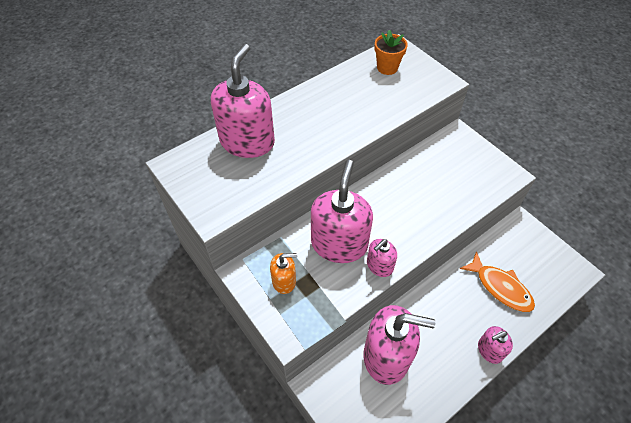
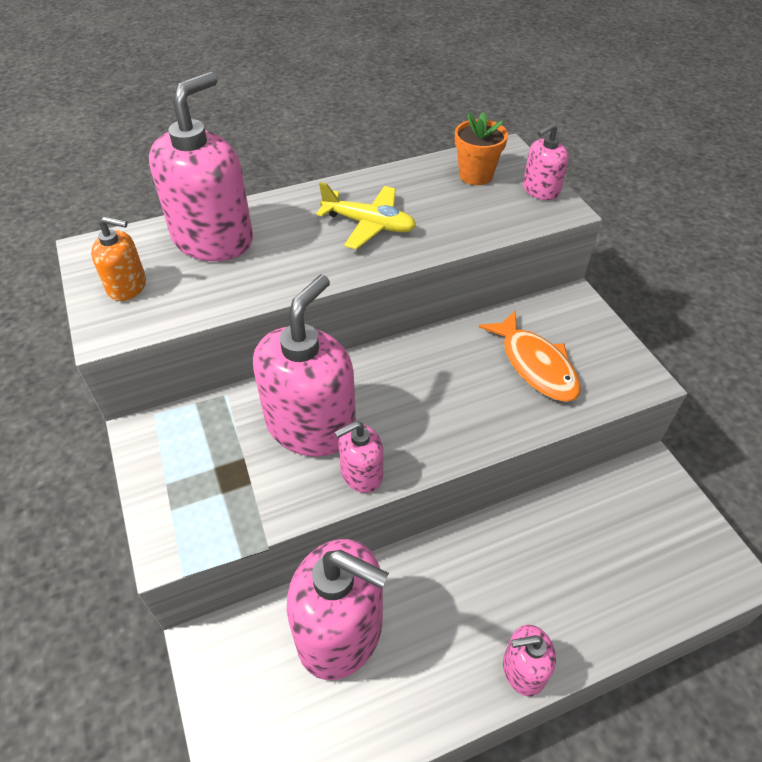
camera: 15 degrees right, 5 degrees down
orange soap dispenser [270,253,297,294] -> orange soap dispenser moved to [91,216,146,301]
orange fish [460,251,535,312] -> orange fish moved to [479,310,581,402]
none -> yellow plane [316,182,416,249]
none -> pink soap dispenser [523,123,569,200]

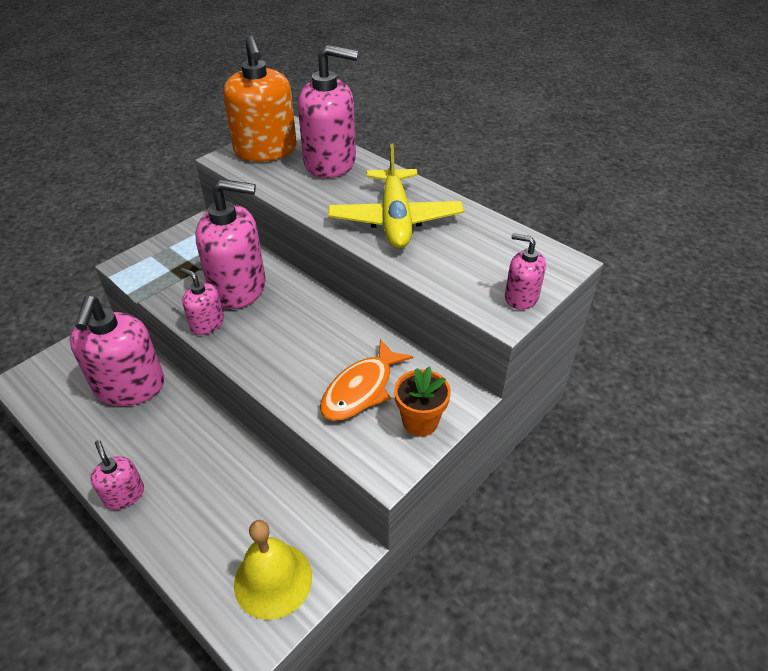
camera: 65 degrees right, 5 degrees down
orange soap dispenser [91,216,146,301] -> orange soap dispenser [223,36,297,162], size x2.00
yellow plane [316,182,416,249] -> yellow plane [328,144,464,248], size x1.54
orange flower pot [455,112,508,185] -> orange flower pot moved to [394,367,451,436]
none -> yellow bell [234,520,312,620]

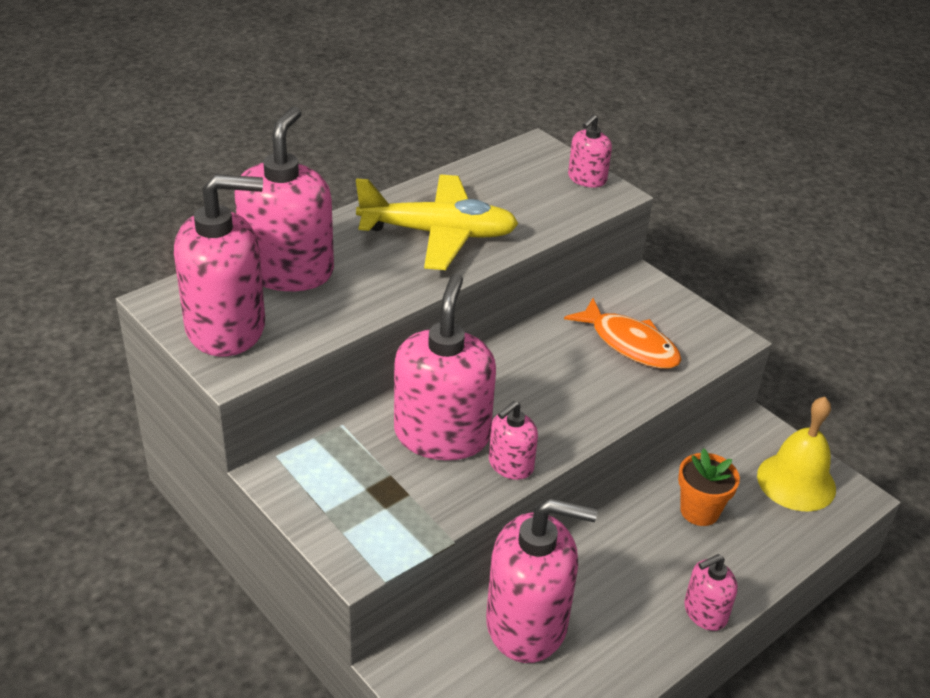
camera: 85 degrees left, 5 degrees down
orange soap dispenser [223,36,297,162] -> pink soap dispenser [174,174,265,356]
orange flower pot [394,367,451,436] -> orange flower pot moved to [678,448,740,526]

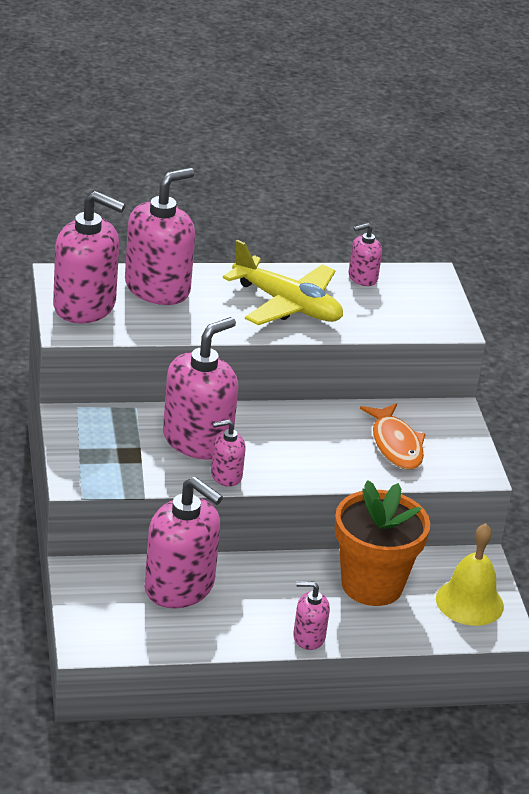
camera: 30 degrees right, 5 degrees down
pink soap dispenser [568,115,612,188] -> pink soap dispenser moved to [348,223,382,286]
orange flower pot [678,448,740,526] -> orange flower pot [335,480,430,606], size x1.88

